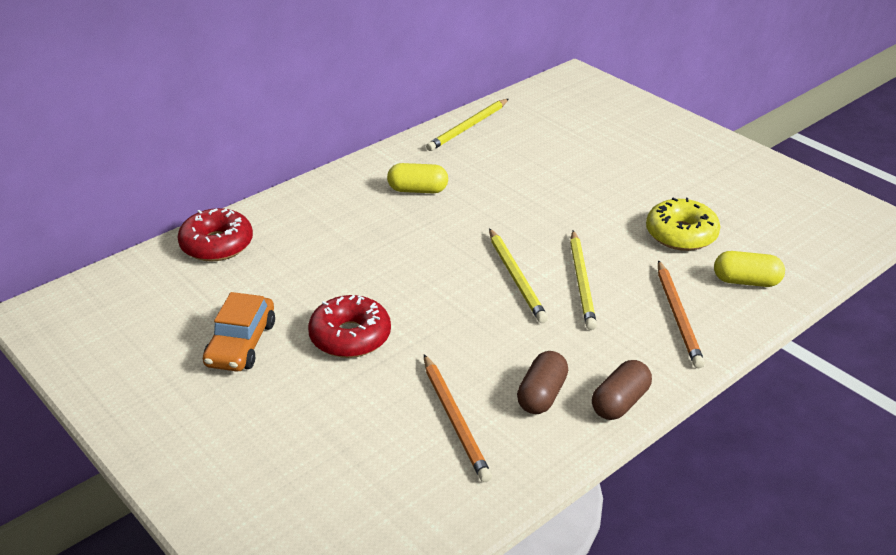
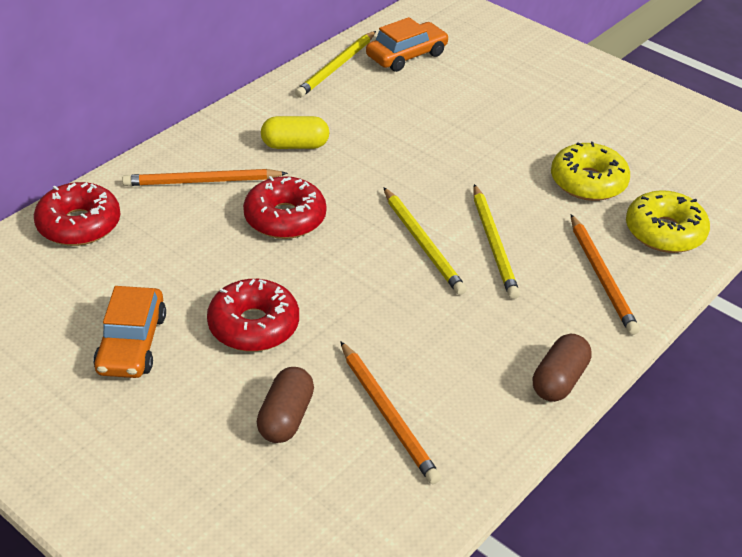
camera: 10 degrees left, 5 degrees up
brown capsule [517,351,568,414] -> brown capsule moved to [257,367,314,443]
yellow capsule [714,251,785,287] -> yellow donut [626,190,710,253]
none -> orange pencil [122,169,288,186]
none -> red donut [243,176,326,239]
none -> orange car [366,17,449,72]

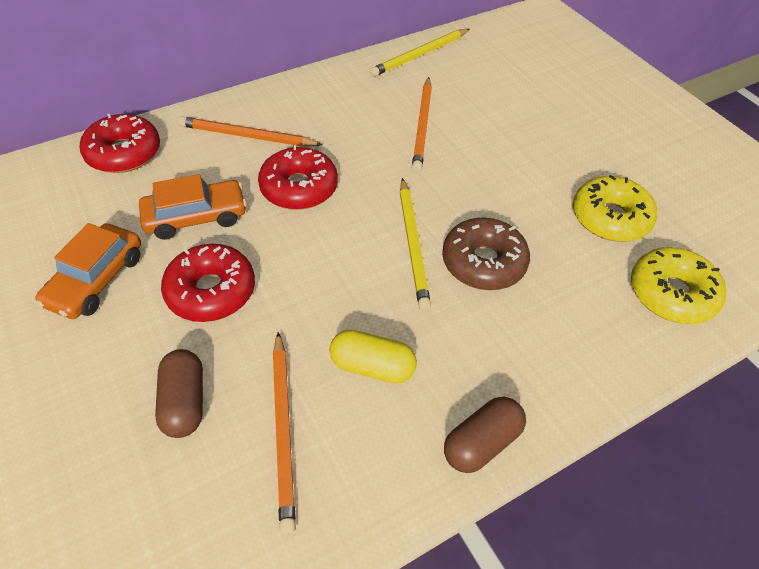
camera: 20 degrees right, 10 degrees up
brown capsule [257,367,314,443] -> brown capsule turned 45 degrees counterclockwise [155,349,203,438]
yellow capsule [261,116,329,149] -> yellow capsule moved to [329,329,417,383]
orange car [366,17,449,72] -> orange car moved to [139,174,247,240]
yellow pencil [473,184,520,299] -> brown donut [442,218,530,290]
orange pencil [571,214,640,335] -> orange pencil moved to [412,77,432,172]

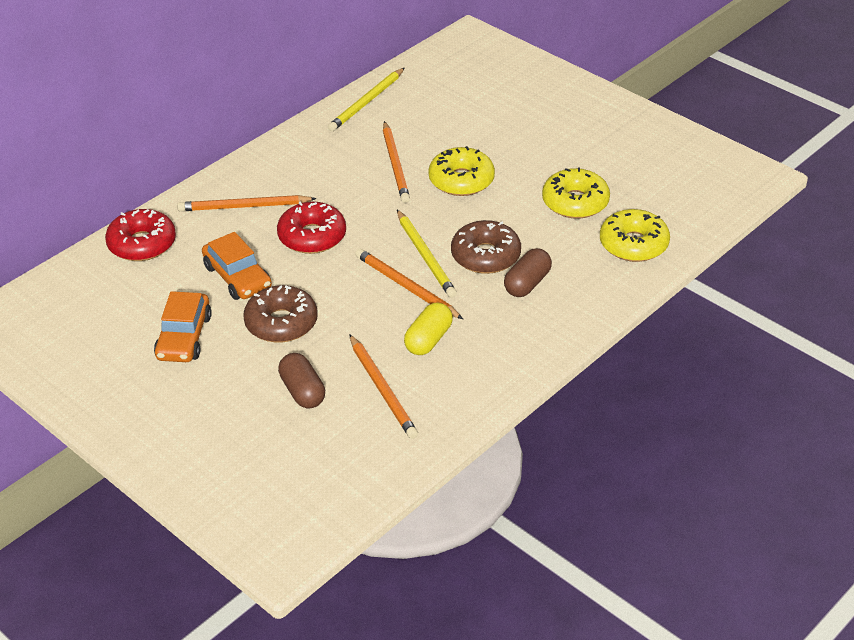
camera: 15 degrees left, 10 degrees down
orange car [139,174,247,240] -> orange car turned 90 degrees clockwise [202,232,272,300]
red donut [161,244,255,322] -> brown donut [243,285,318,343]
yellow capsule [329,329,417,383] -> yellow capsule turned 60 degrees counterclockwise [404,302,453,355]
brown capsule [444,397,526,473] -> brown capsule moved to [504,248,552,297]
none -> orange pencil [355,249,463,319]
none -> yellow donut [428,146,495,196]

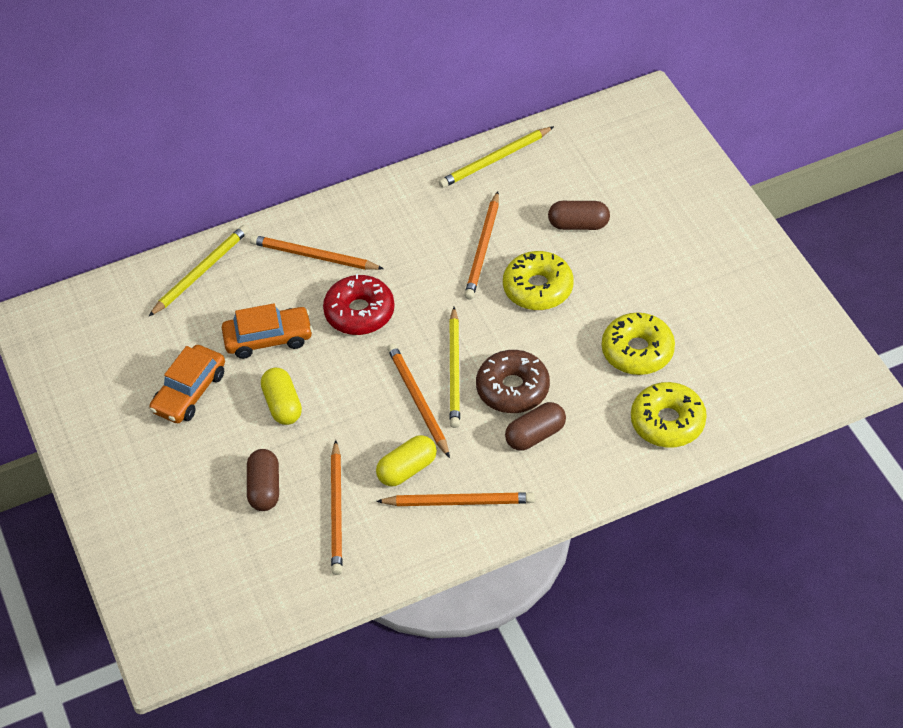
camera: 25 degrees right, 10 degrees up
red donut [105,209,176,261] -> yellow pencil [148,225,249,317]
orange car [202,232,272,300] -> orange car turned 90 degrees counterclockwise [222,303,313,359]
brown donut [243,285,318,343] -> yellow capsule [261,368,302,425]
none -> orange pencil [376,492,535,506]
none -> brown capsule [548,201,610,230]

